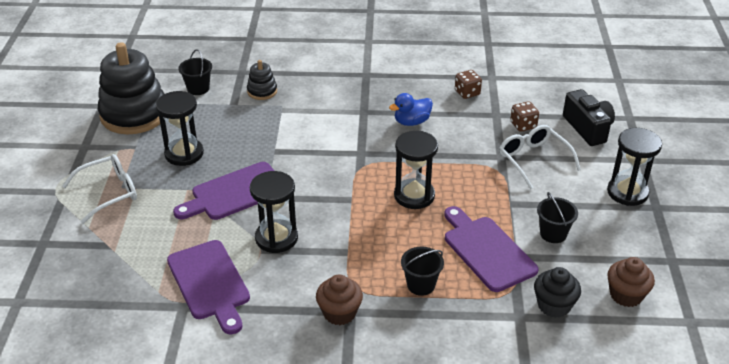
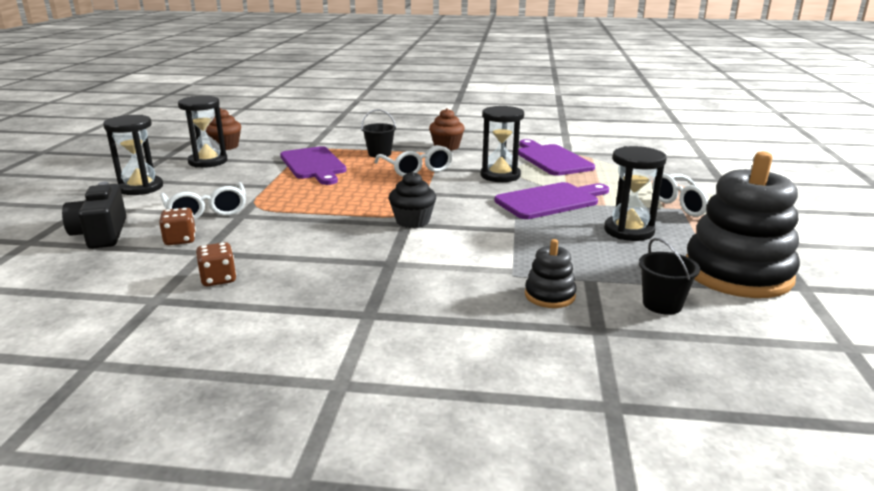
camera: 175 degrees left, 15 degrees down
blue duck [389,93,433,126] -> none
black hourglass [394,131,438,209] -> black hourglass moved to [178,96,228,168]
black cupcake [534,267,581,318] -> black cupcake moved to [389,171,436,228]
black bucket [537,192,578,243] -> none
none -> white glasses [374,145,453,177]

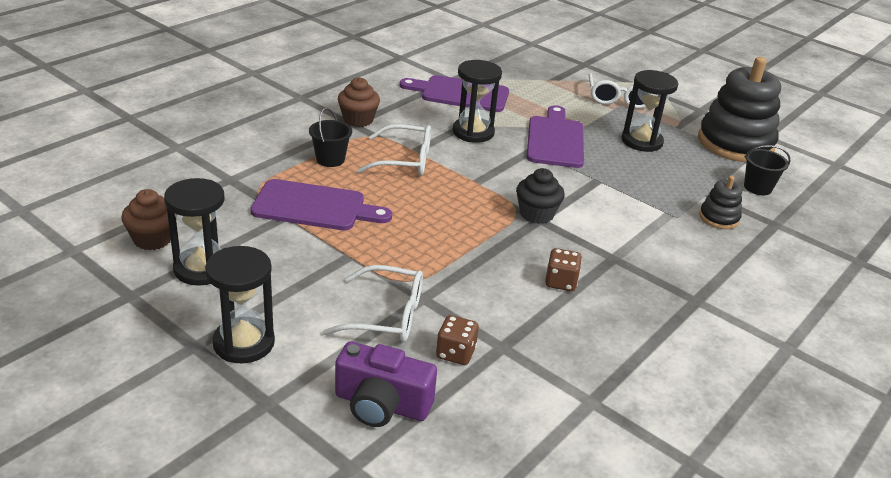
camera: 60 degrees left, 10 degrees up
black camera [62,182,126,249] -> purple camera [335,341,437,427]
brown dice [196,242,236,286] -> brown dice moved to [545,248,582,291]

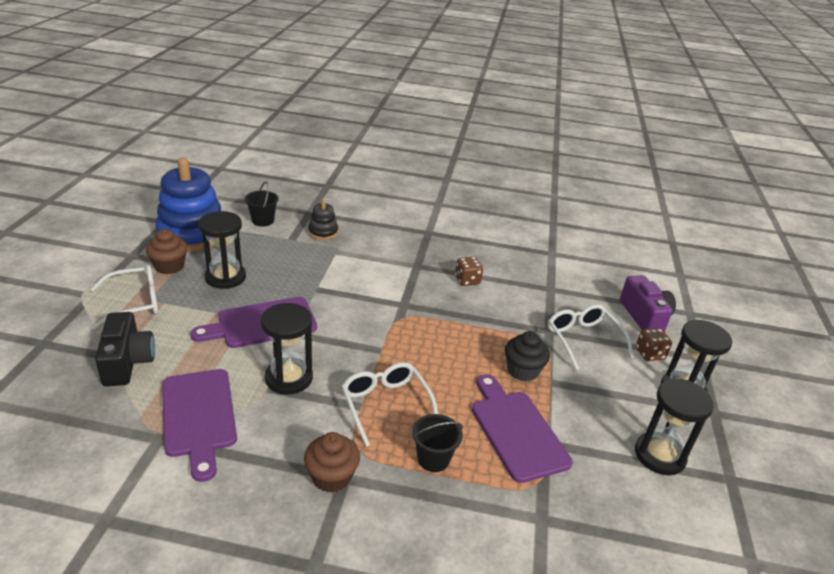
camera: 120 degrees left, 0 degrees up
brown cupcake [121,189,171,250] -> brown cupcake moved to [146,229,188,274]
brown dice [436,315,479,365] -> brown dice moved to [636,328,672,361]
black cupcake [516,168,565,224] -> black cupcake moved to [505,331,550,382]
black stacking toy [698,57,781,162] -> blue stacking toy [156,158,221,252]
none -> black camera [95,312,155,386]

